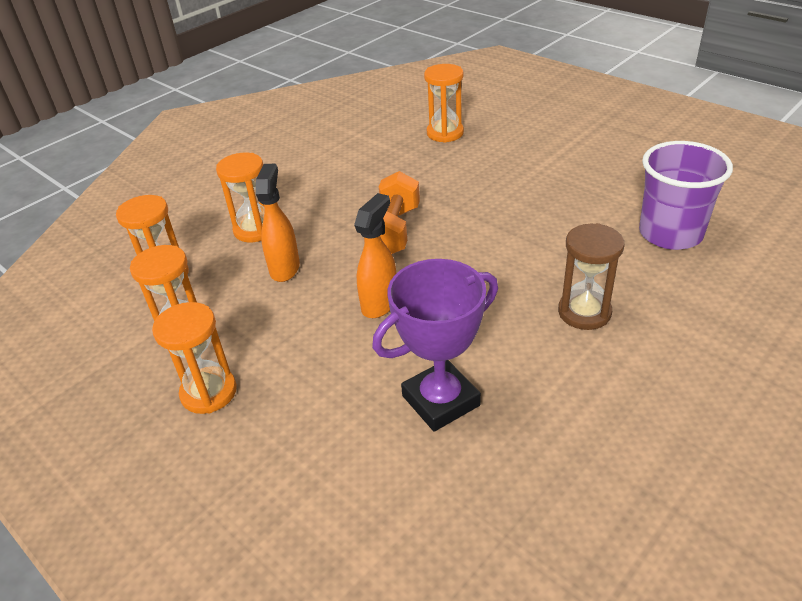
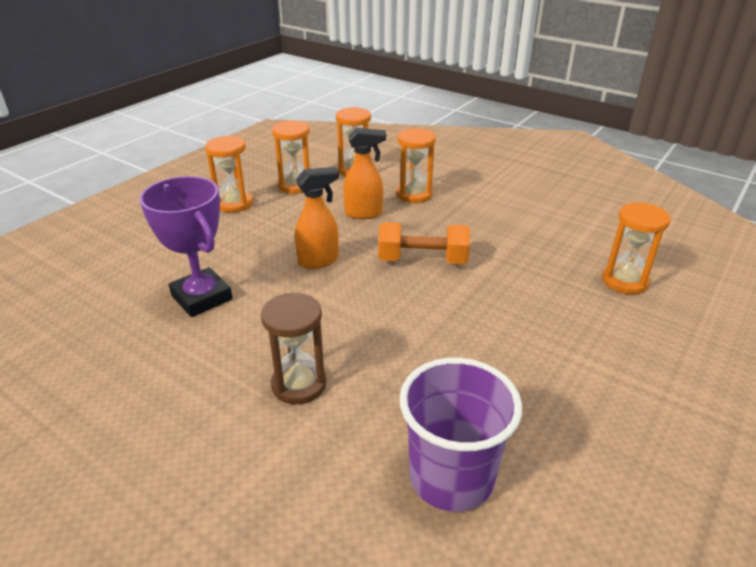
camera: 80 degrees right, 5 degrees down
orange spray bottle [354,193,396,318] -> orange spray bottle turned 45 degrees counterclockwise [295,167,339,269]

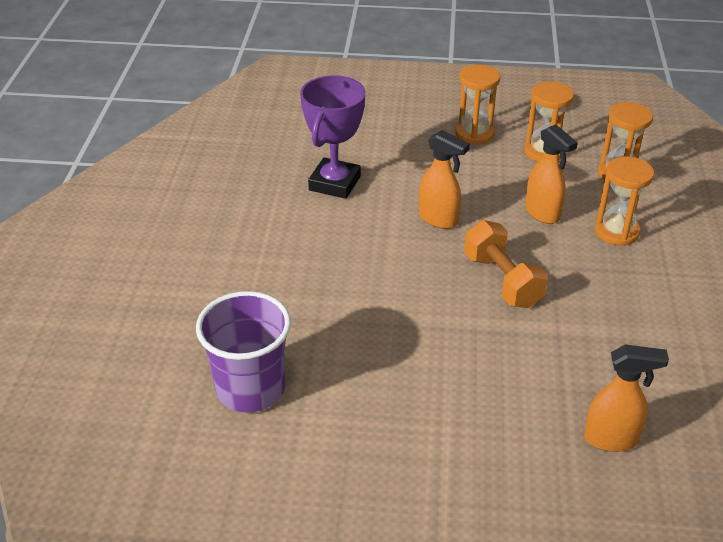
camera: 60 degrees right, 5 degrees up
brown hourglass [261,293,327,404] -> none
orange hourglass [602,202,670,294] -> orange spray bottle [584,344,669,452]

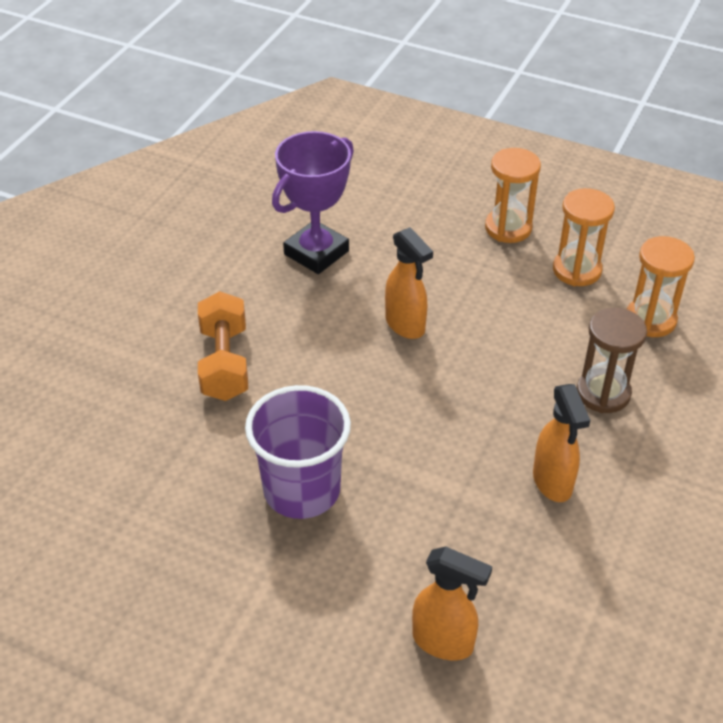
camera: 20 degrees right, 5 degrees up
purple cup [196,291,291,413] -> purple cup moved to [245,385,351,519]
orange dumbbell [464,220,548,308] -> orange dumbbell moved to [198,291,248,401]
orange spray bottle [525,124,578,224] -> orange spray bottle moved to [533,384,590,502]
orange hourglass [595,157,654,246] -> brown hourglass [577,308,647,413]

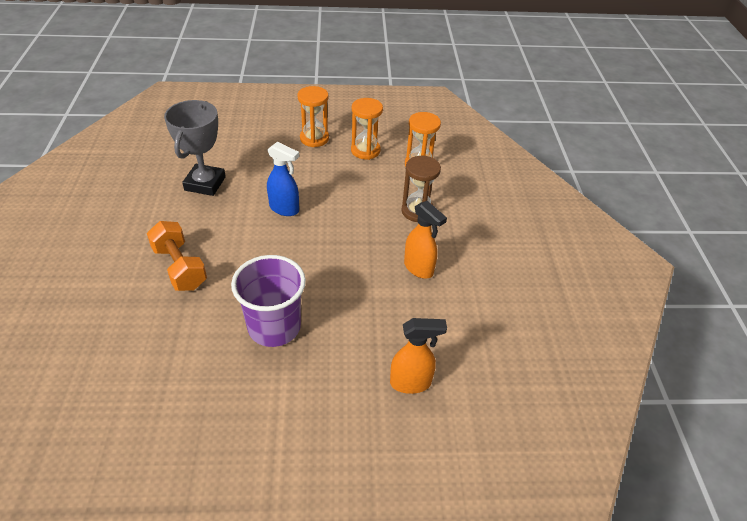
camera: 30 degrees left, 0 degrees up
purple trophy [272,131,354,274] -> grey trophy [164,100,226,196]
orange spray bottle [385,227,433,339] -> blue spray bottle [267,142,299,216]

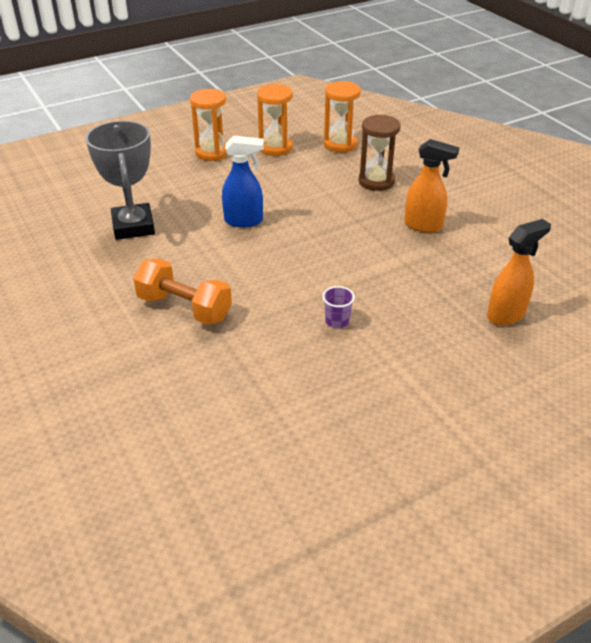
camera: 25 degrees left, 5 degrees down
purple cup [231,255,306,347] -> purple cup [322,286,355,328], size x0.40

